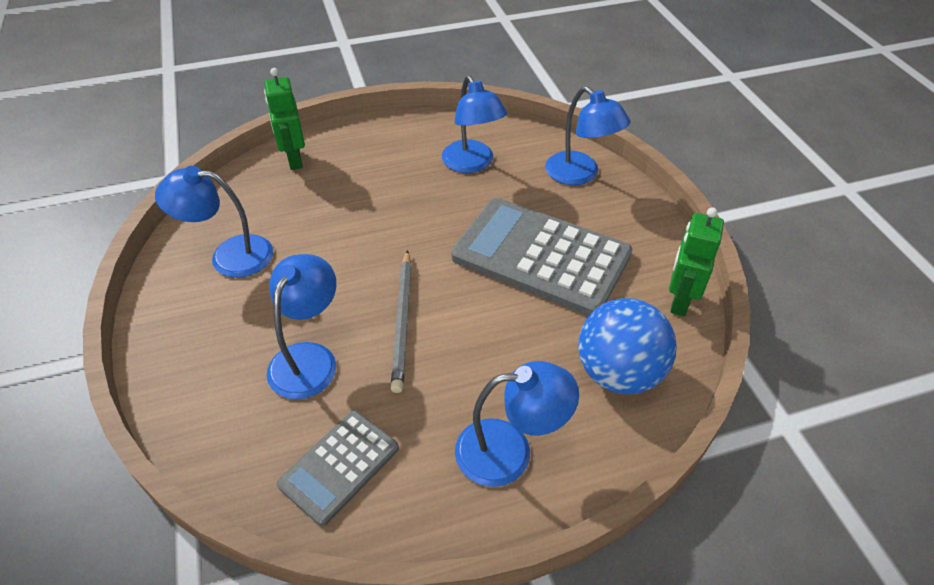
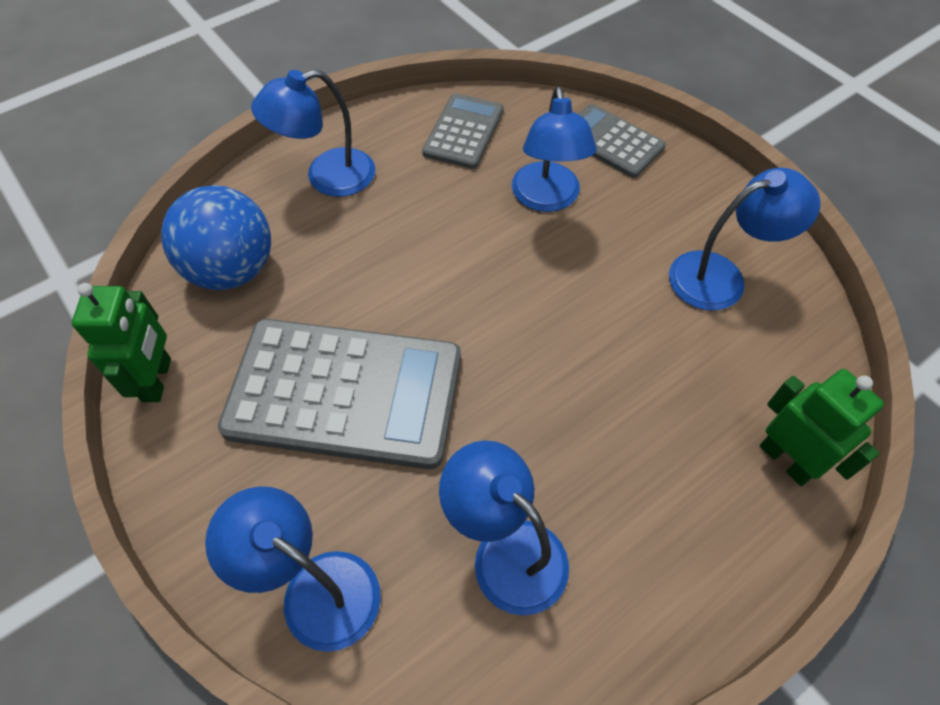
camera: 160 degrees right, 10 degrees up
grey pencil [391,250,412,393] -> none
none -> grey calculator [579,104,666,178]

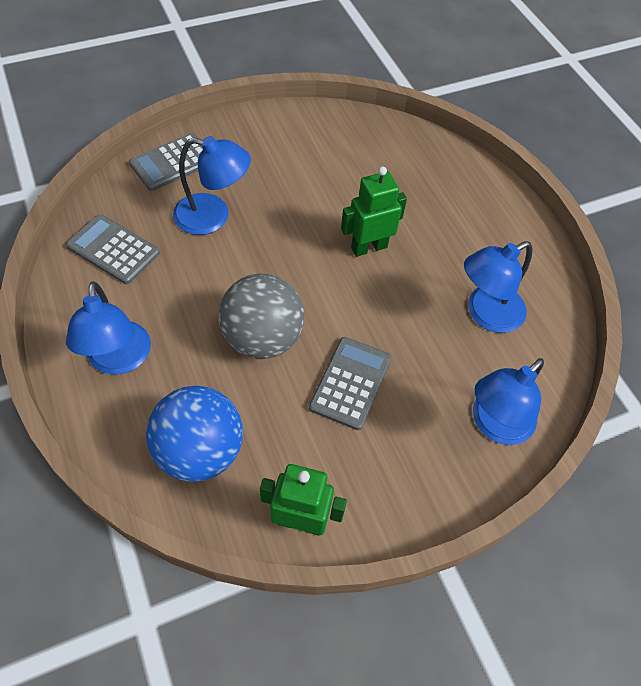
camera: 80 degrees left, 0 degrees up
grey calculator [218,319,461,469] -> grey calculator [309,337,392,430], size x0.54
blue lamp [669,168,821,311] -> none
green robot [760,369,884,486] -> green robot moved to [341,166,407,257]
none -> grey ball [218,273,304,359]

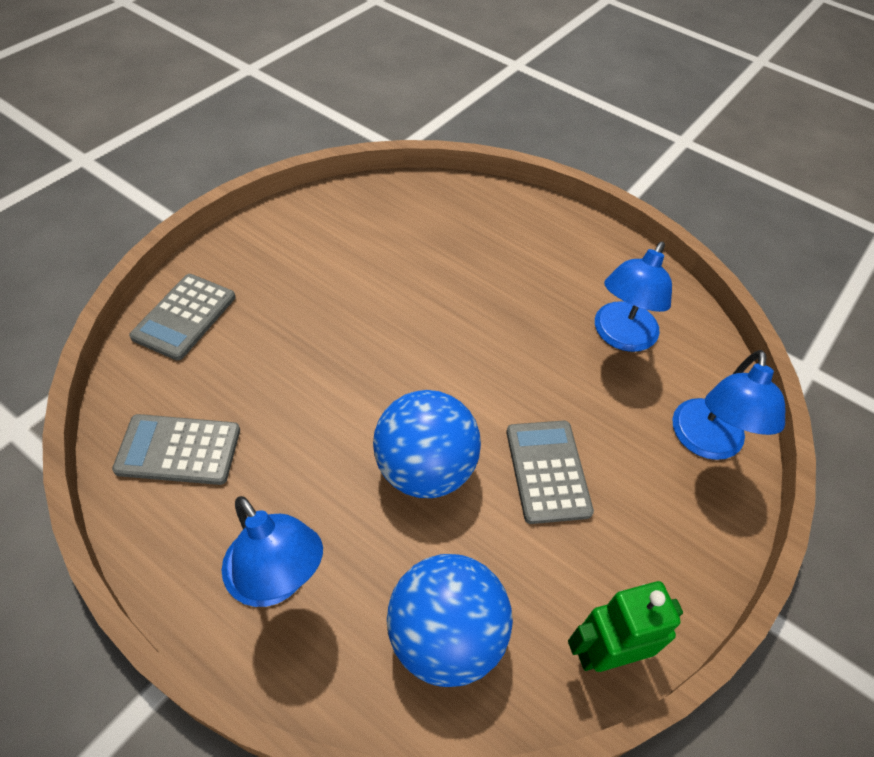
camera: 30 degrees left, 5 degrees down
blue lamp [173,136,251,235] -> none
grey ball [218,273,304,359] -> blue ball [373,390,481,498]
green robot [341,166,407,257] -> none

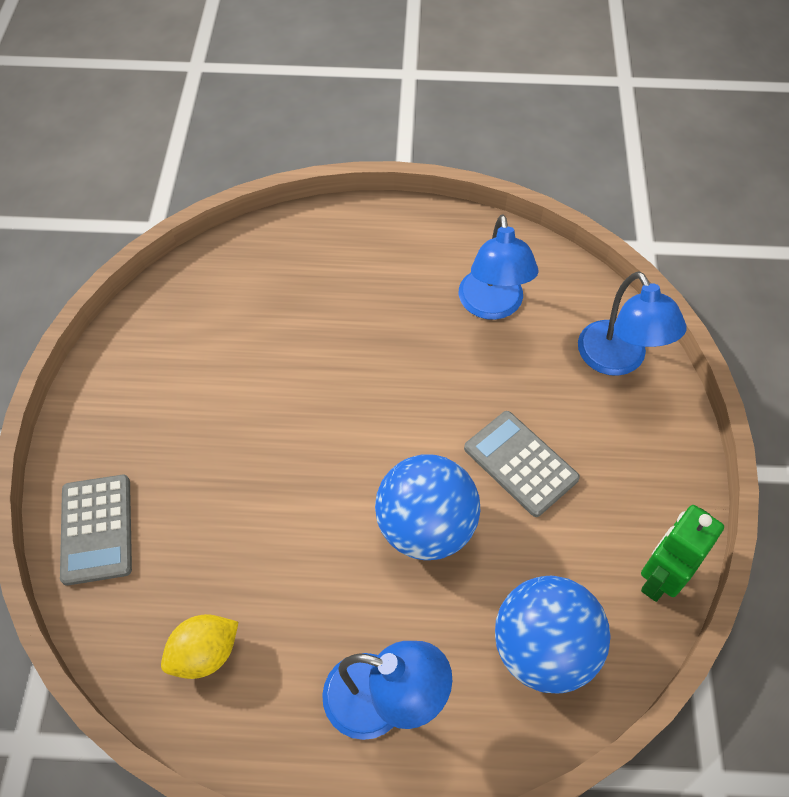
camera: 30 degrees left, 5 degrees up
grey calculator [112,414,240,485] -> yellow lemon [161,614,238,679]

